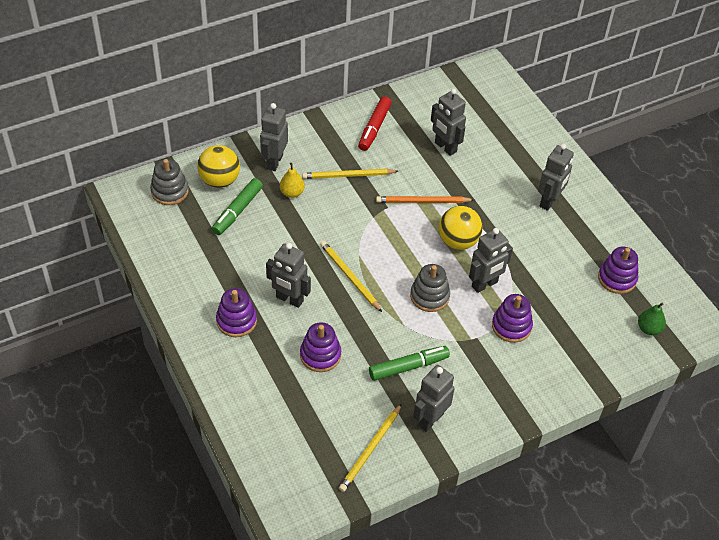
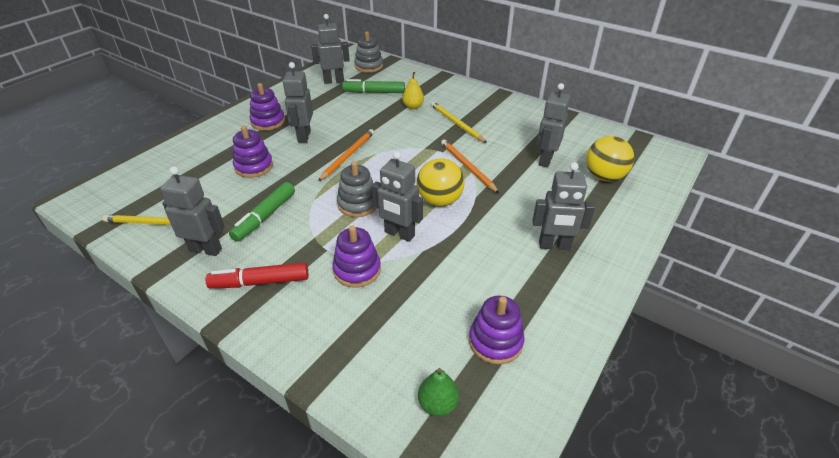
camera: 65 degrees right, 10 degrees down
yellow ball [197,145,240,188] -> yellow ball moved to [586,136,634,181]
grey robot [260,103,288,171] -> grey robot moved to [311,14,350,84]
yellow pencil [320,241,382,312] -> orange pencil [318,129,374,181]
red marker [358,96,392,151] -> red marker moved to [206,262,308,288]
green marker [369,346,450,381] -> green marker turned 75 degrees clockwise [229,182,295,242]

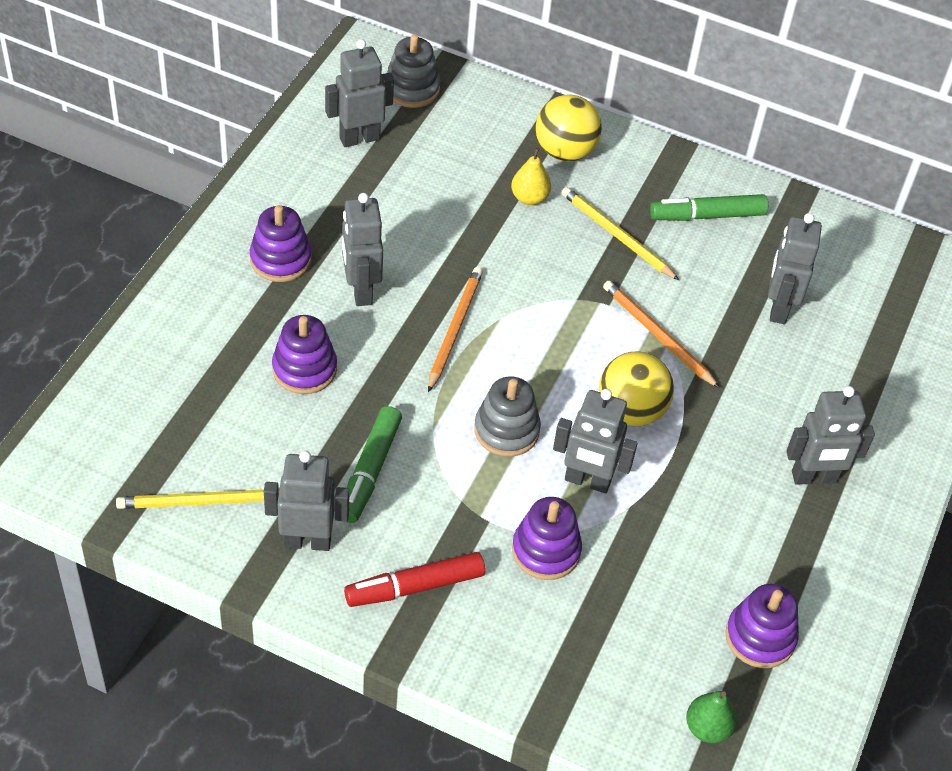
camera: 15 degrees left, 10 degrees up
green marker [342,79,405,93] -> green marker moved to [650,194,768,221]
yellow ball [586,136,634,181] -> yellow ball moved to [536,94,602,161]

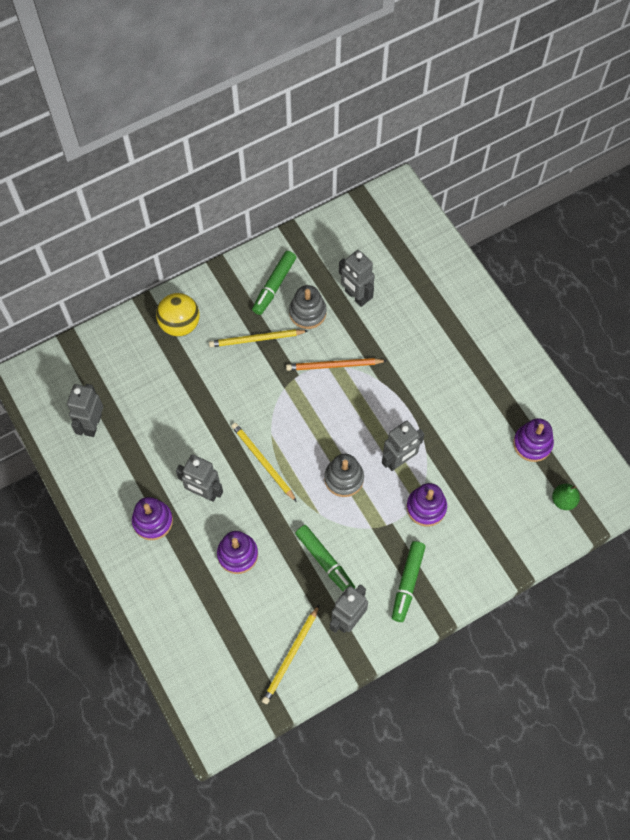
camera: 50 degrees left, 15 degrees up
red marker [344,552,485,607] -> green marker [392,541,426,622]
grey stacking toy [386,34,441,108] -> grey stacking toy moved to [289,285,326,329]
orange pencil [428,267,483,392] -> yellow pencil [231,423,297,502]
yellow pear [511,148,551,205] -> none
yellow ball [599,351,674,426] -> none
grey robot [786,386,875,485] -> none

